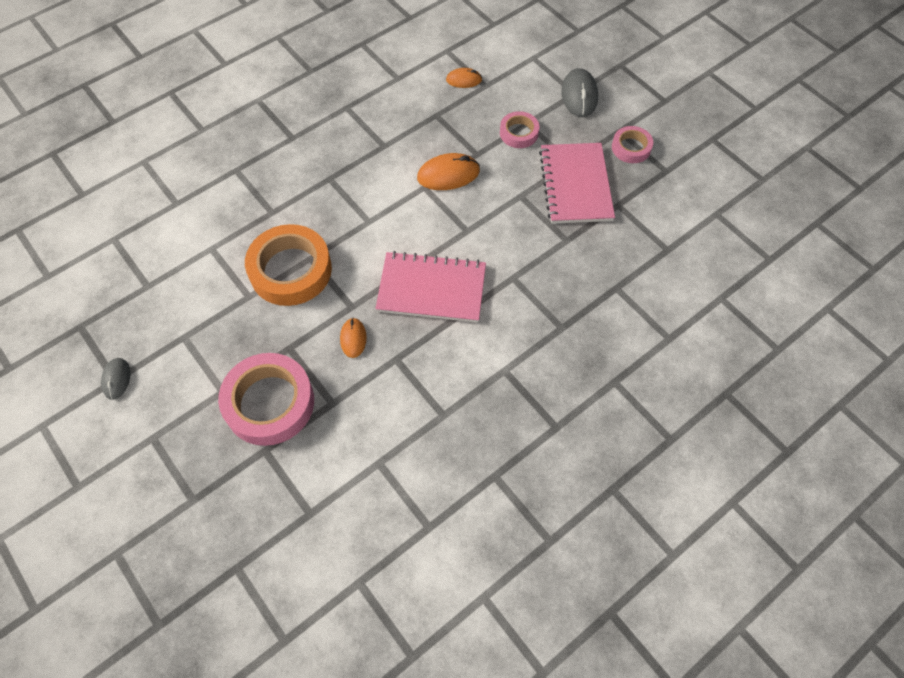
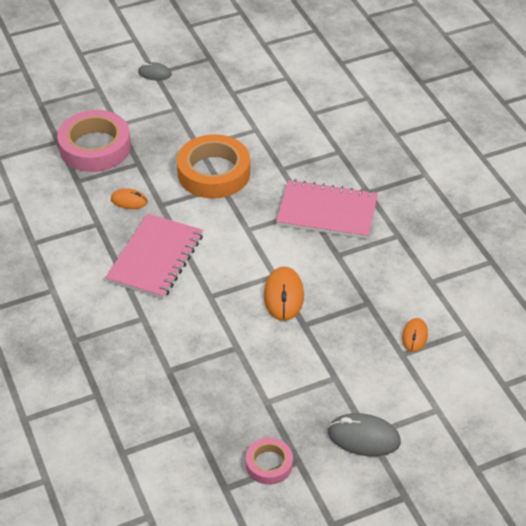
camera: 105 degrees right, 15 degrees down
pink tape [500,111,540,148] -> none
pink notebook [539,143,615,224] -> pink notebook moved to [276,179,378,239]

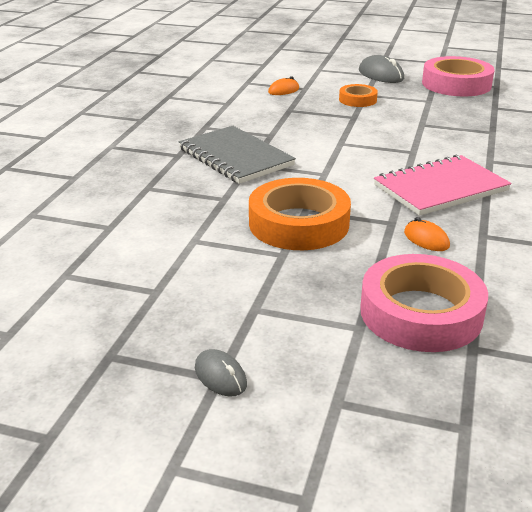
camera: 140 degrees left, 15 degrees down
pink tape [246,438,293,485] -> pink tape [422,56,495,96], size x1.90
orange mouse [264,266,304,321] -> none
pink notebook [276,179,378,239] -> grey notebook [179,126,296,184]
none -> orange tape [339,84,378,107]

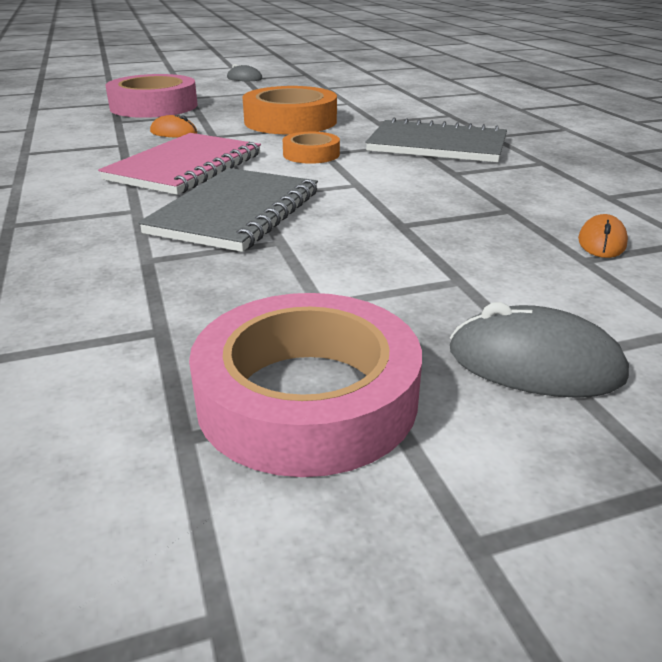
camera: 145 degrees right, 0 degrees up
orange tape [339,84,378,107] -> orange tape moved to [283,132,340,164]
none -> grey notebook [138,168,318,252]

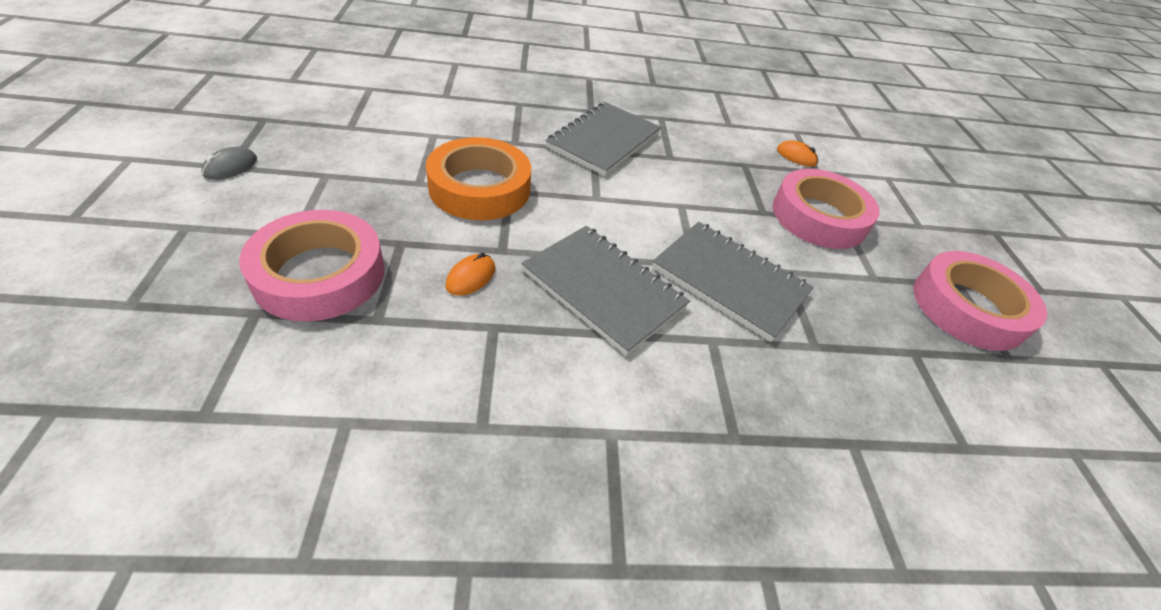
camera: 80 degrees left, 15 degrees up
pink notebook [98,133,261,195] -> grey notebook [521,226,690,356]
orange tape [283,132,340,164] -> none
grey mouse [450,302,629,398] -> none
none -> pink tape [772,169,880,249]

